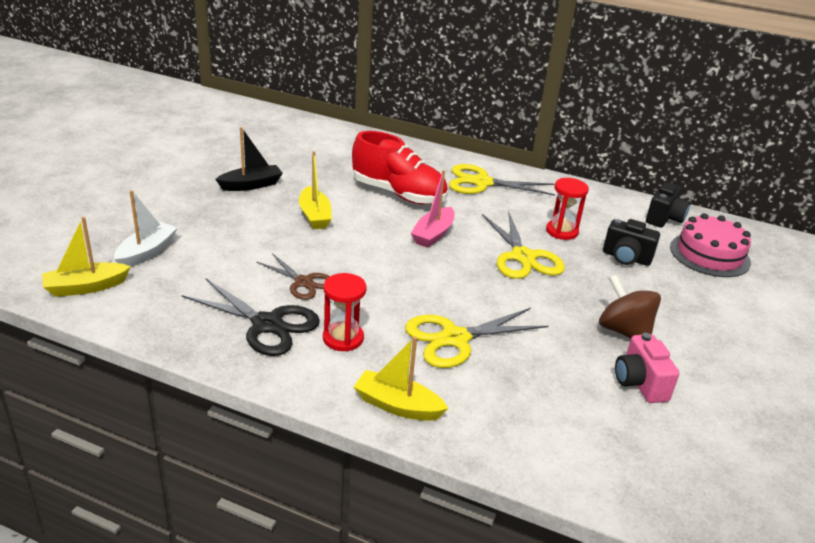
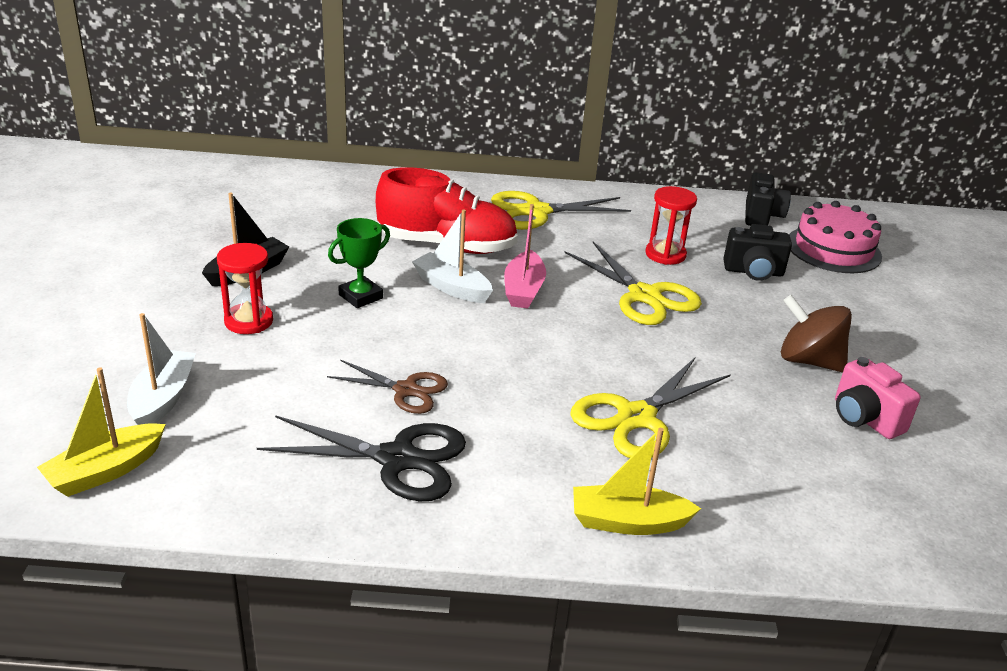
camera: 20 degrees left, 0 degrees up
yellow boat [299,151,332,229] -> green trophy [328,218,390,308]
red hourglass [323,273,367,351] -> red hourglass moved to [217,243,273,334]
none -> white boat [412,210,493,303]

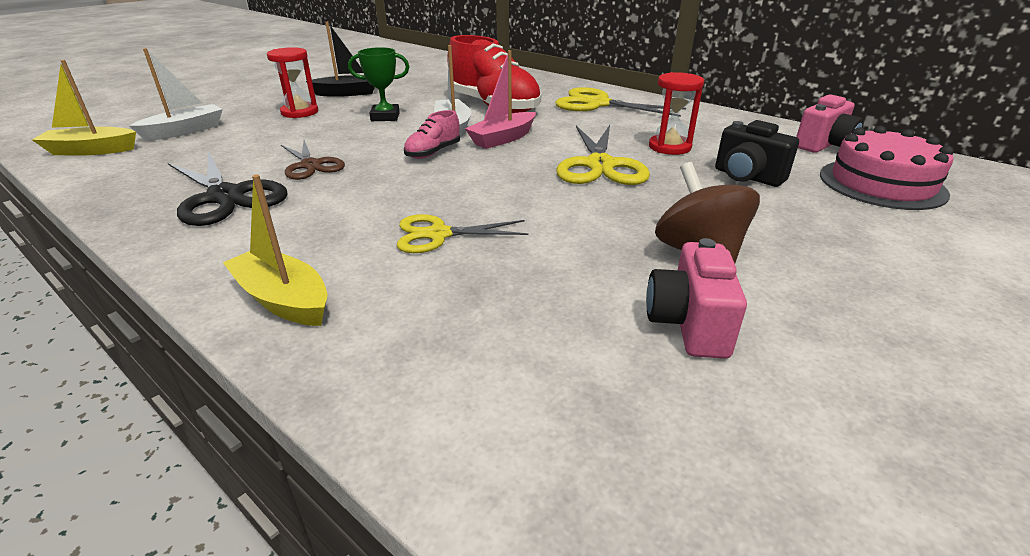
camera: 40 degrees right, 0 degrees up
yellow scissors [570,358,731,458] -> yellow scissors [397,214,529,253], size x0.64
black camera [745,172,791,226] -> pink camera [796,94,864,153]
none -> pink shoe [404,110,460,159]

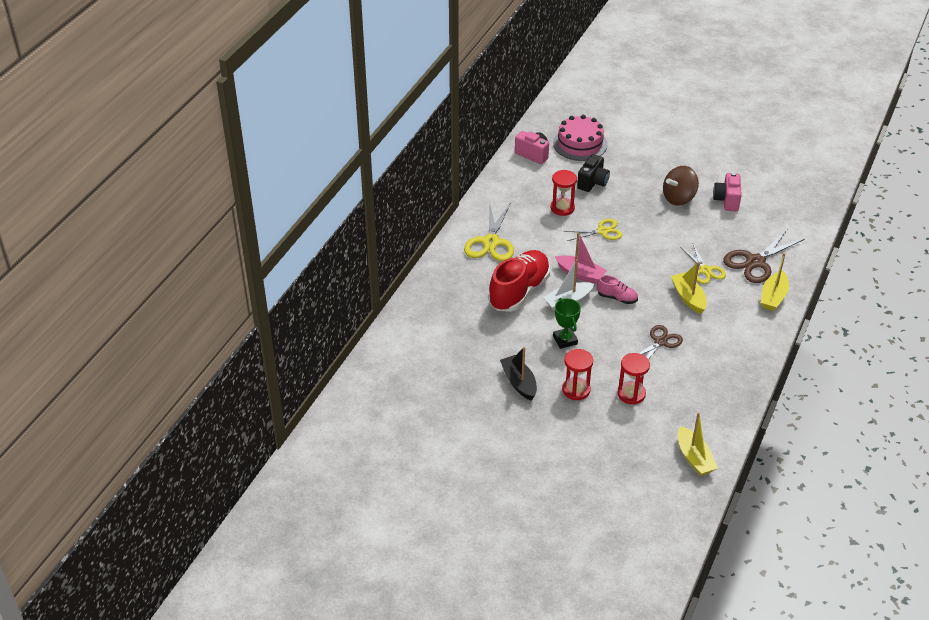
camera: 105 degrees left, 10 degrees up
white boat [129,48,223,141] -> none
black scissors [168,151,288,226] -> none
yellow scissors [556,125,650,185] -> yellow scissors [564,219,623,241], size x0.64
pink camera [646,238,747,359] -> pink camera turned 105 degrees clockwise [713,172,742,211]
none -> red hourglass [617,353,650,404]
none -> yellow boat [671,262,707,314]
none -> brown scissors [723,230,805,283]

